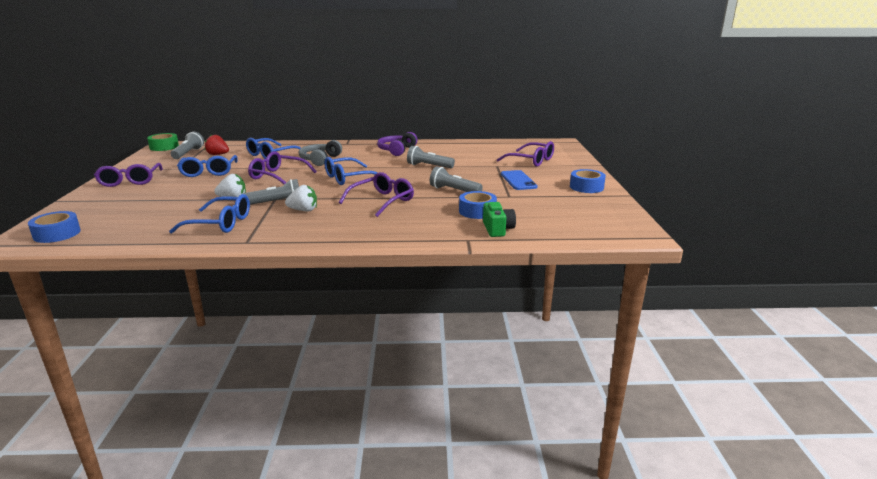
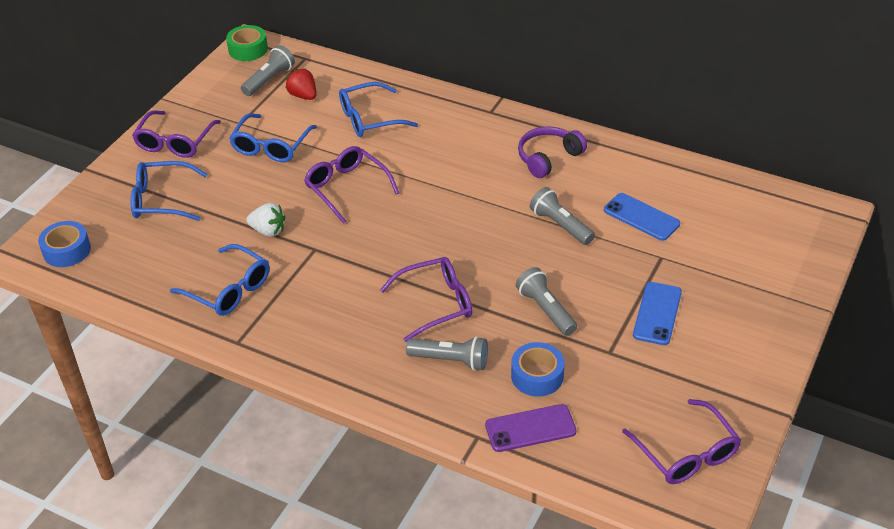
camera: 30 degrees right, 20 degrees up
grey flashlight [243,179,299,205] -> grey flashlight moved to [406,336,488,371]
white strawberry [285,185,317,212] -> none
grey headphones [299,140,342,166] -> none
blue glasses [325,157,378,185] -> blue glasses moved to [131,161,208,221]
green camera [483,202,516,237] -> purple phone [485,404,576,452]
purple glasses [497,141,554,167] -> purple glasses moved to [622,399,741,484]
blue tape [570,169,606,193] -> none
none -> blue phone [604,193,680,241]

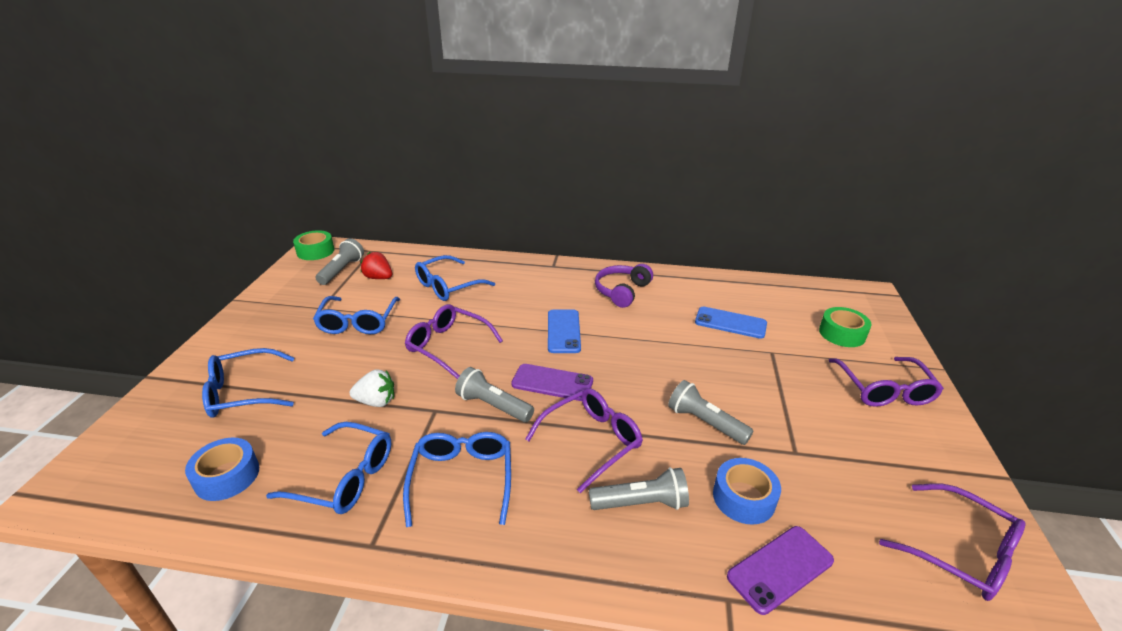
camera: 20 degrees left, 10 degrees down
blue tape [38,221,91,267] -> blue tape moved to [185,438,259,501]
purple glasses [132,110,221,158] -> purple glasses moved to [828,357,944,407]
grey flashlight [530,187,595,245] -> grey flashlight moved to [455,367,534,422]
blue phone [633,282,682,345] -> blue phone moved to [548,309,581,353]
none -> blue glasses [403,432,511,527]
none -> purple phone [511,364,593,401]
none -> green tape [819,307,871,347]

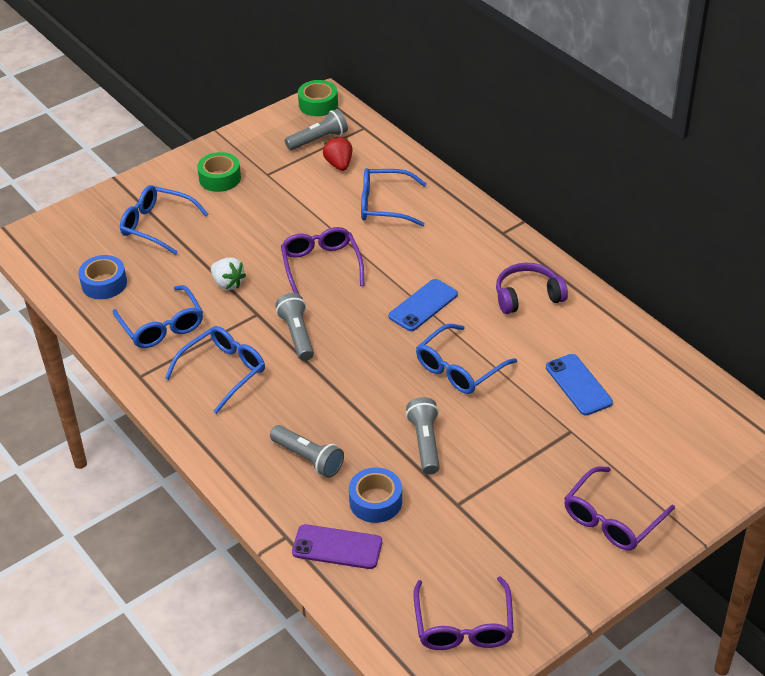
camera: 45 degrees right, 10 degrees up
blue glasses [313,296,400,334] -> blue glasses moved to [416,324,517,394]
purple phone [511,364,593,401] -> none
purple glasses [525,388,643,493] -> none
green tape [819,307,871,347] -> green tape moved to [197,152,241,192]

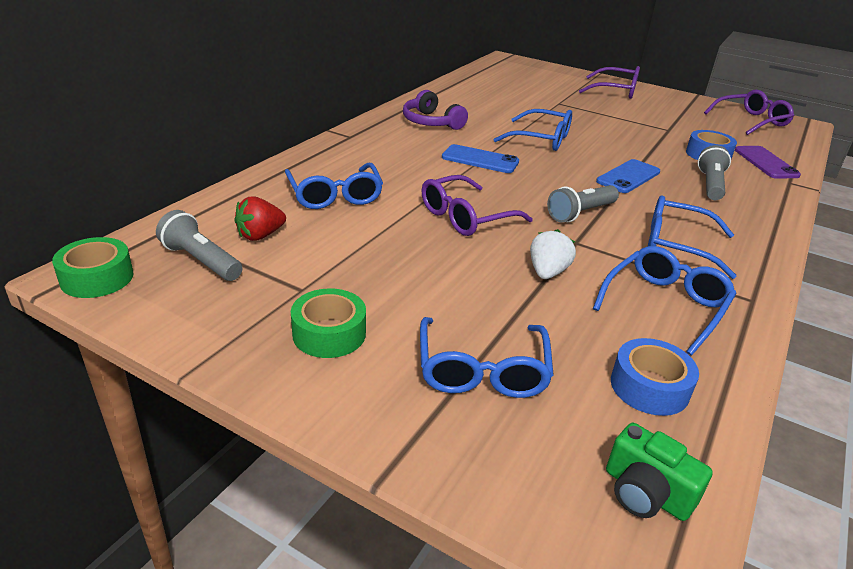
camera: 115 degrees left, 10 degrees down
grey flashlight [406,397,440,475] -> none
blue phone [546,354,613,416] -> blue phone moved to [596,159,660,193]
none -> green camera [606,423,713,521]

